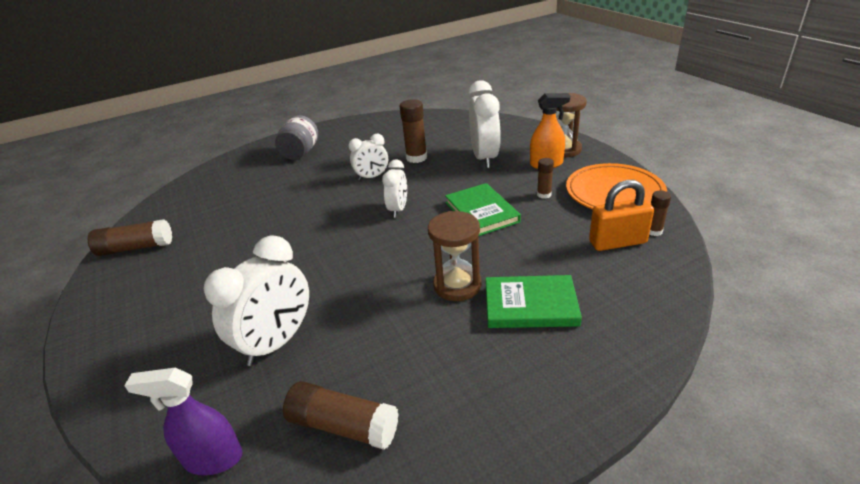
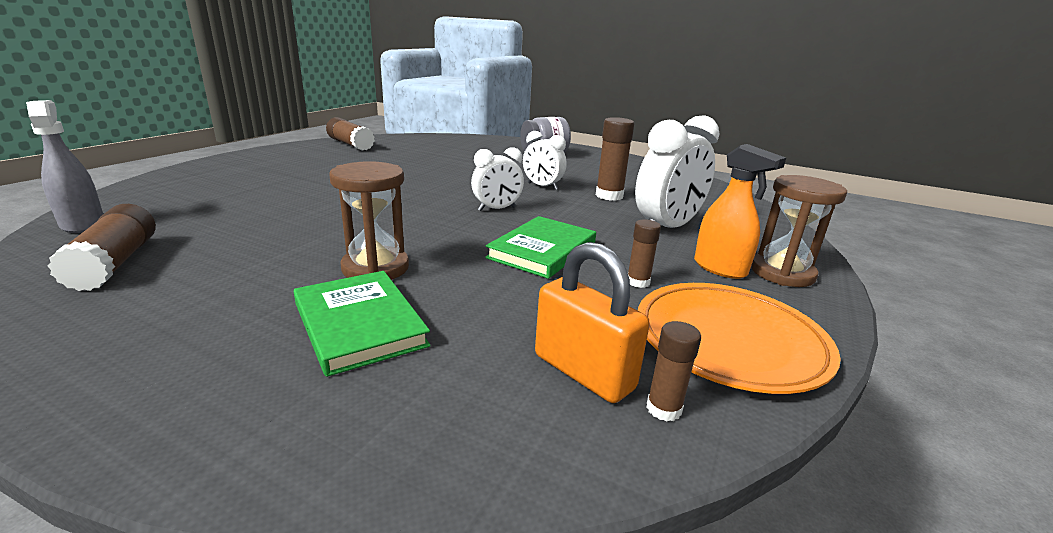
camera: 50 degrees right, 10 degrees down
purple spray bottle [124,367,243,475] -> grey spray bottle [26,100,103,233]
white clock [204,235,309,366] -> none

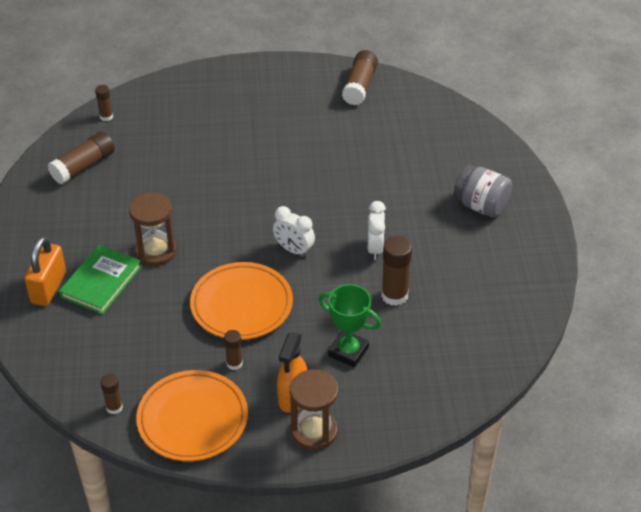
camera: 60 degrees right, 20 degrees up
grey spray bottle [26,100,103,233] -> brown glue stick [95,85,113,121]
green book [485,216,596,279] -> orange plate [190,262,293,340]
orange padlock [535,242,650,403] -> orange padlock moved to [24,236,66,306]
white clock [635,115,719,228] -> green trophy [318,284,381,368]

